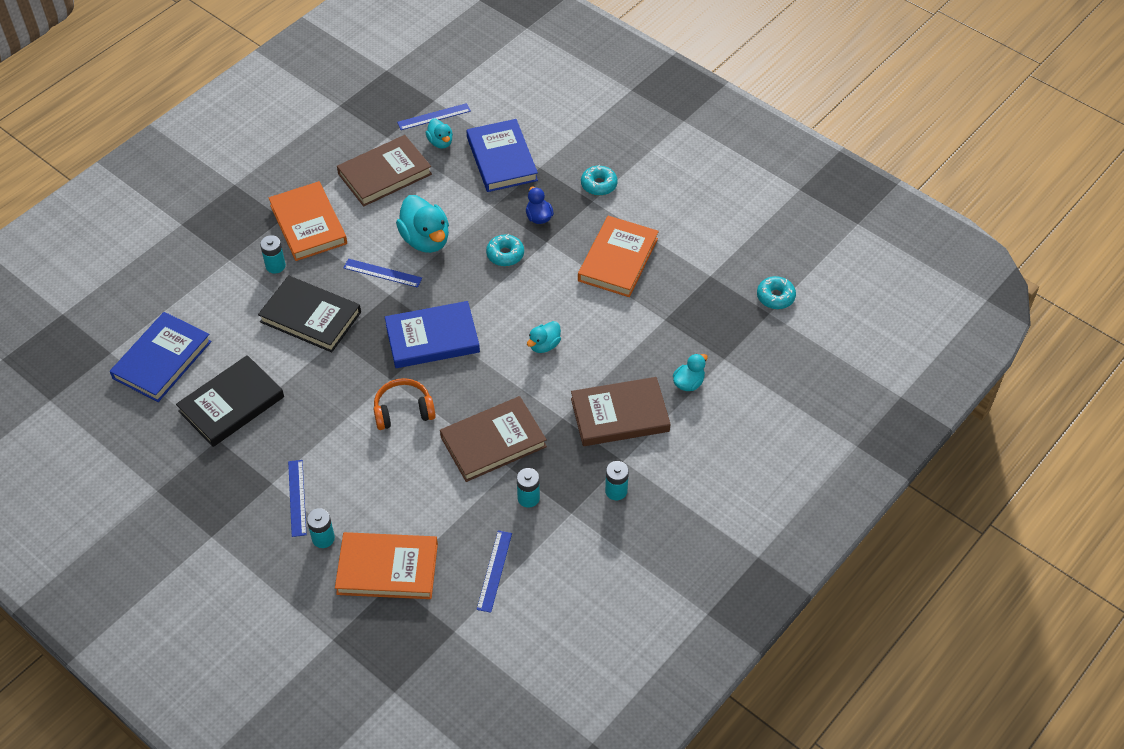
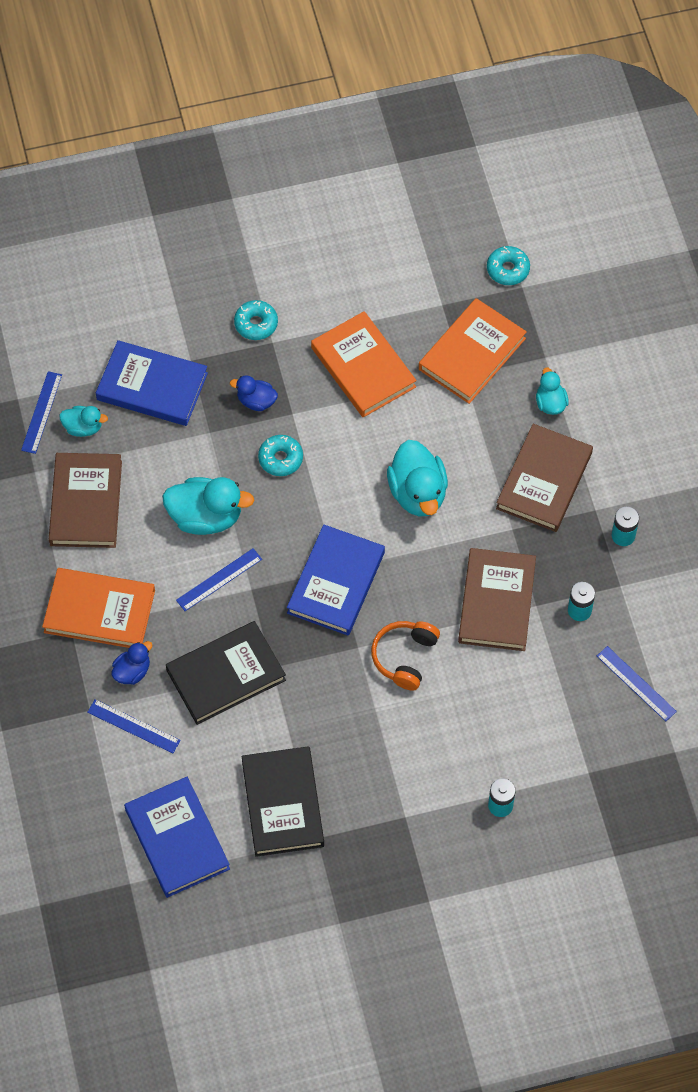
camera: 55 degrees left, 10 degrees up
turquoise battery [260,235,286,274] -> blue duck [112,641,153,685]
blue ruler [288,460,307,537] -> blue ruler moved to [87,699,181,753]
orange book [335,532,438,599] -> orange book moved to [419,298,527,404]
turquoise duck [527,321,561,353] -> turquoise duck [387,440,448,516], size x1.82

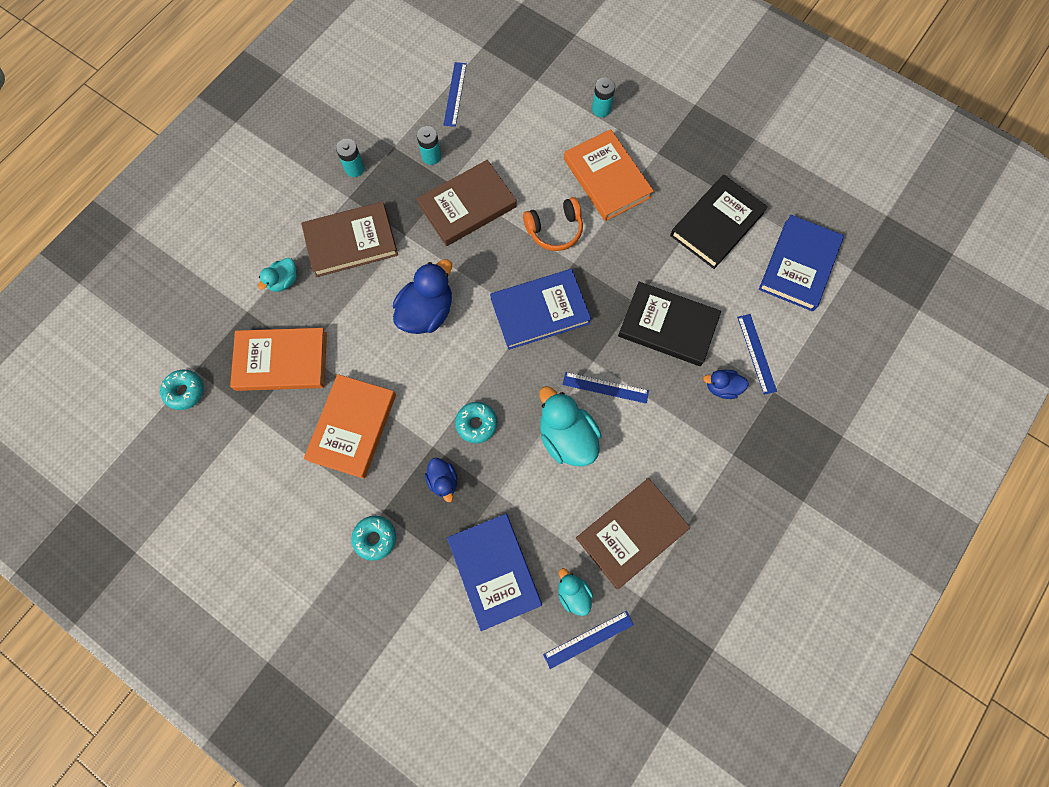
camera: 130 degrees left, 10 degrees up
orange book [42,568,155,648] -> orange book moved to [564,129,654,221]
turquoise duck [387,440,448,516] -> blue duck [393,259,452,334]

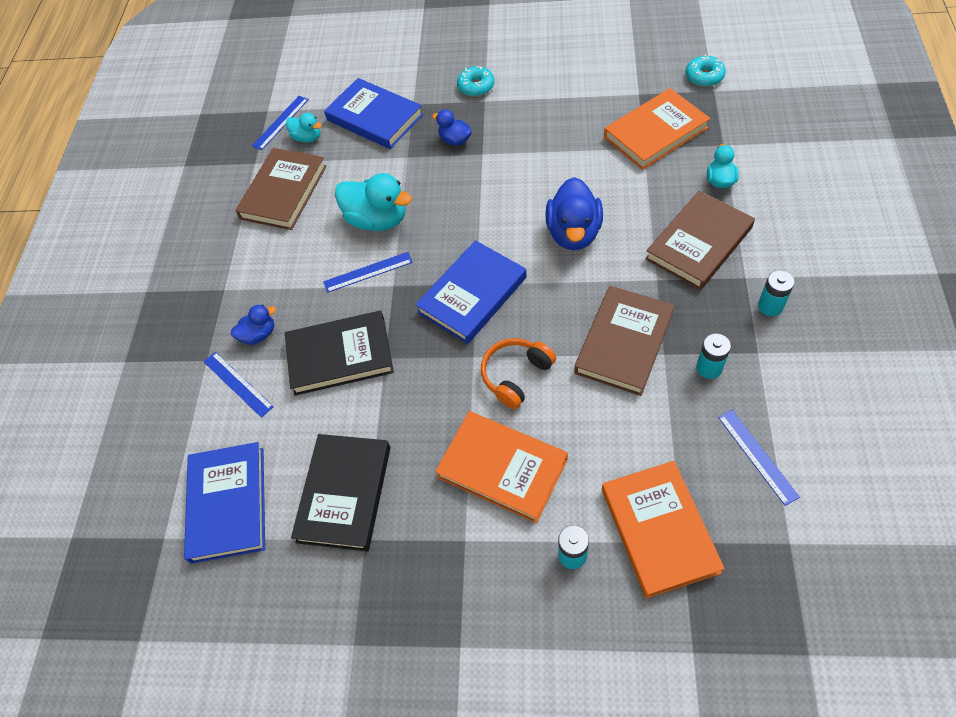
camera: 155 degrees right, 15 degrees down
orange book [304,374,396,479] -> orange book moved to [602,461,725,599]
turquoise donut [455,402,497,443] -> none

